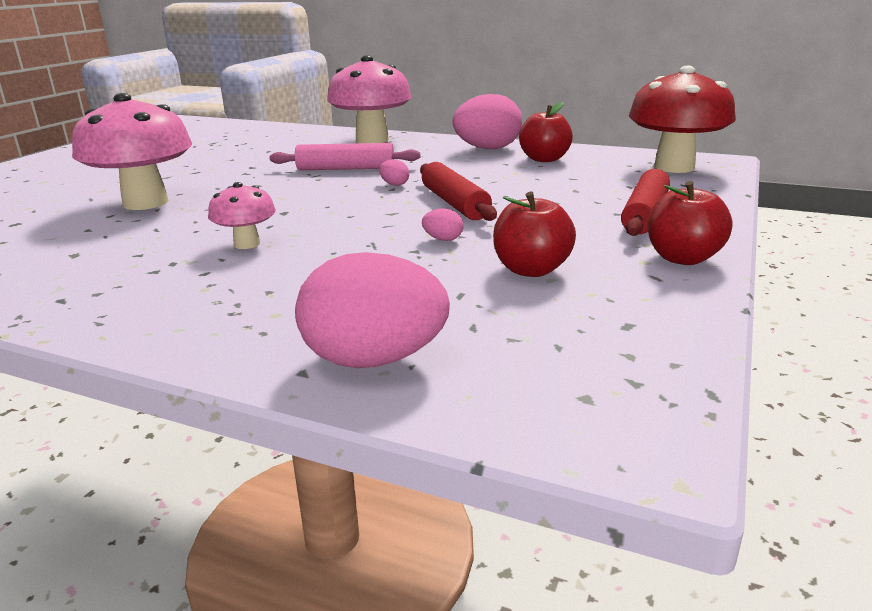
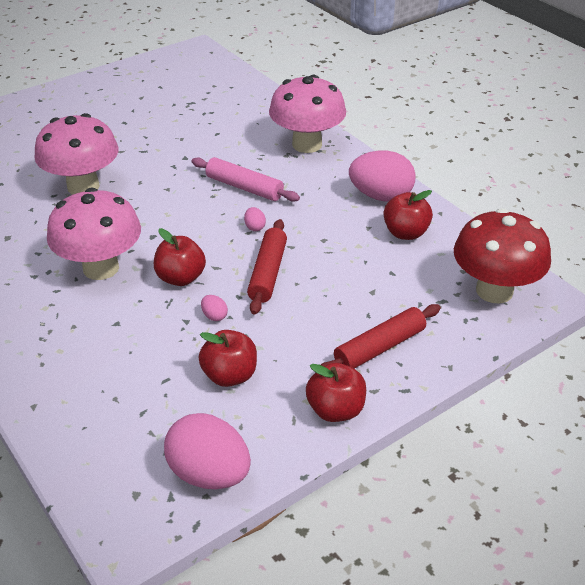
camera: 30 degrees right, 15 degrees up
pink mushroom [208,182,276,249] -> pink mushroom [47,187,141,280], size x1.99
pink egg [295,252,450,368] -> pink egg moved to [164,413,251,489]
none -> red apple [154,228,206,286]

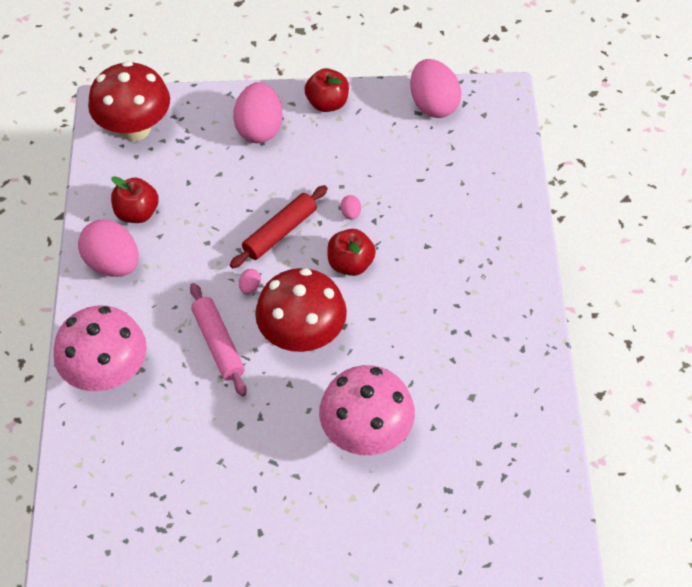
camera: 145 degrees left, 15 degrees up
pink mushroom [47,187,141,280] -> none
red apple [199,330,257,387] -> none
red rolling pin [321,304,441,369] -> pink egg [233,82,283,143]
none -> red mushroom [255,268,347,352]

